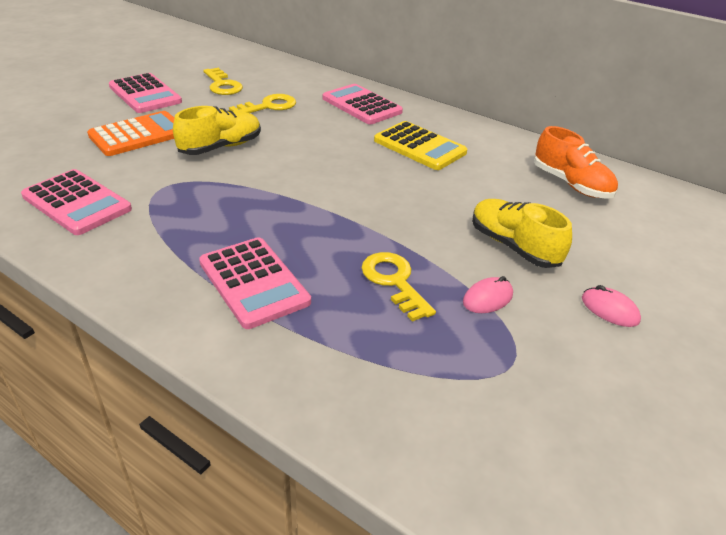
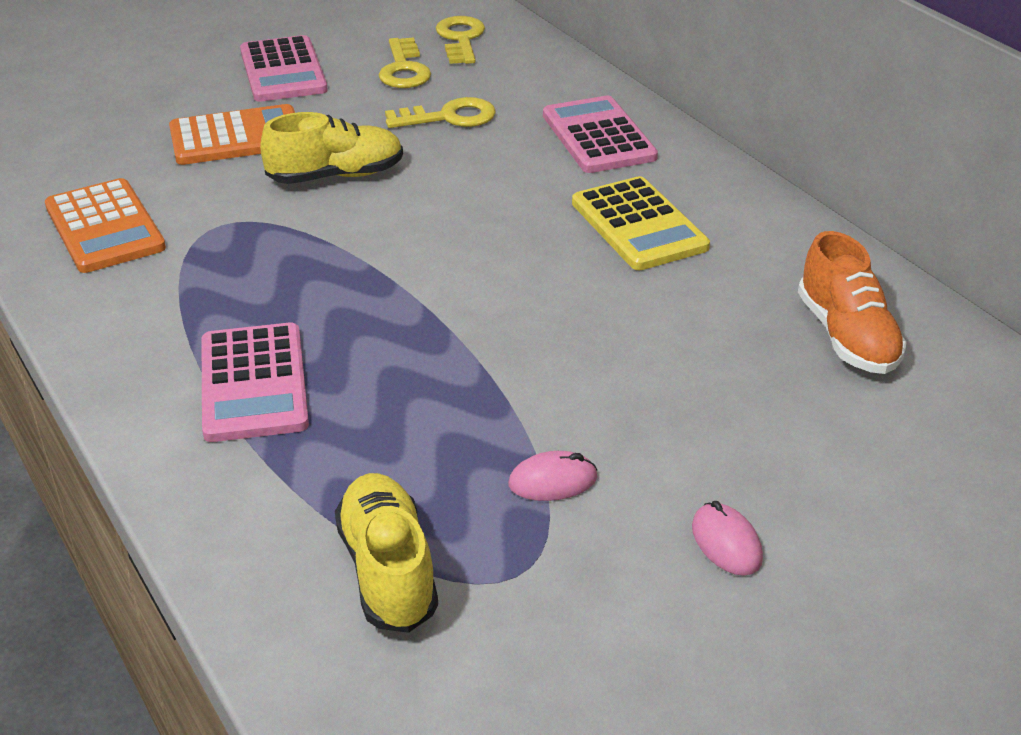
camera: 25 degrees right, 0 degrees up
pink calculator [21,169,132,235] -> orange calculator [45,178,166,273]
yellow key [362,252,436,322] -> yellow key moved to [436,16,485,64]
yellow shoe [472,199,572,268] -> yellow shoe moved to [335,473,438,633]

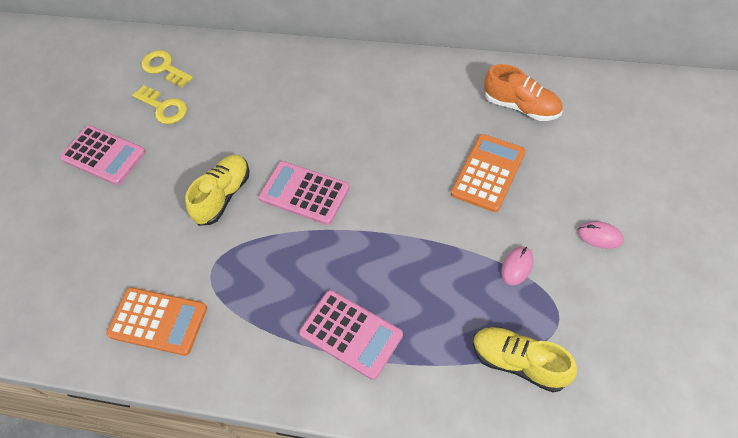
camera: 40 degrees left, 20 degrees up
orange calculator [169,104,295,165] -> orange calculator moved to [451,134,526,212]
yellow key [385,97,496,128] -> none
pink calculator [543,96,658,173] -> pink calculator moved to [259,161,350,225]
yellow calculator [572,176,710,270] -> none

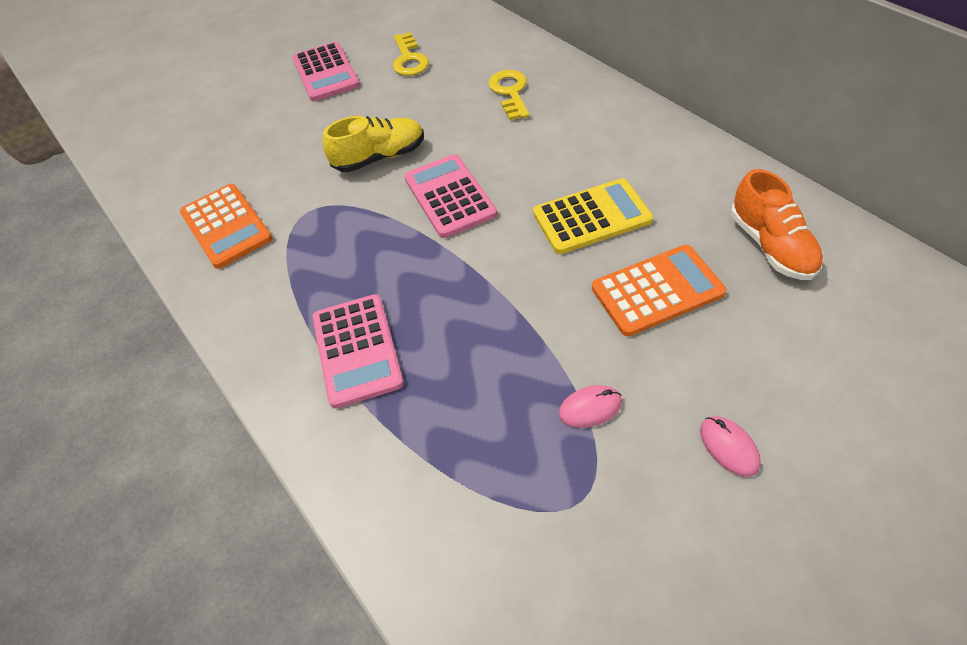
camera: 40 degrees right, 5 degrees down
yellow key [141,50,193,88] -> yellow key moved to [488,70,529,120]
yellow shoe [473,327,577,392] -> none
none -> yellow calculator [533,178,653,254]

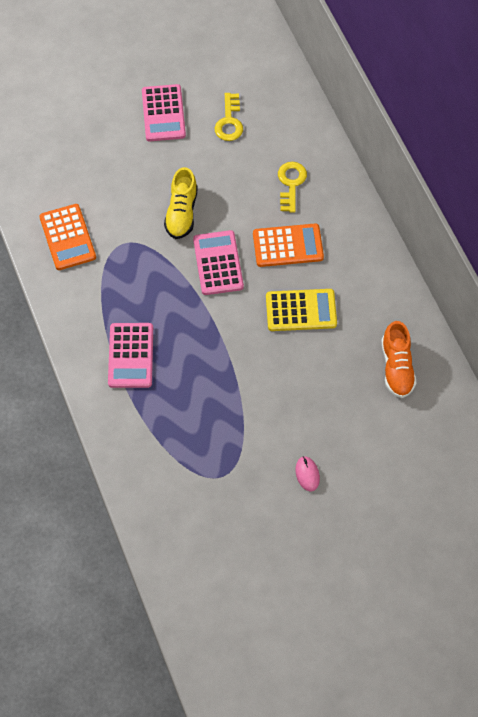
camera: 10 degrees right, 10 degrees up
yellow shoe [323,116,424,172] -> yellow shoe turned 105 degrees clockwise [164,167,198,239]
pink mouse [559,385,622,428] -> none
orange calculator [592,245,727,336] -> orange calculator moved to [253,223,324,267]

